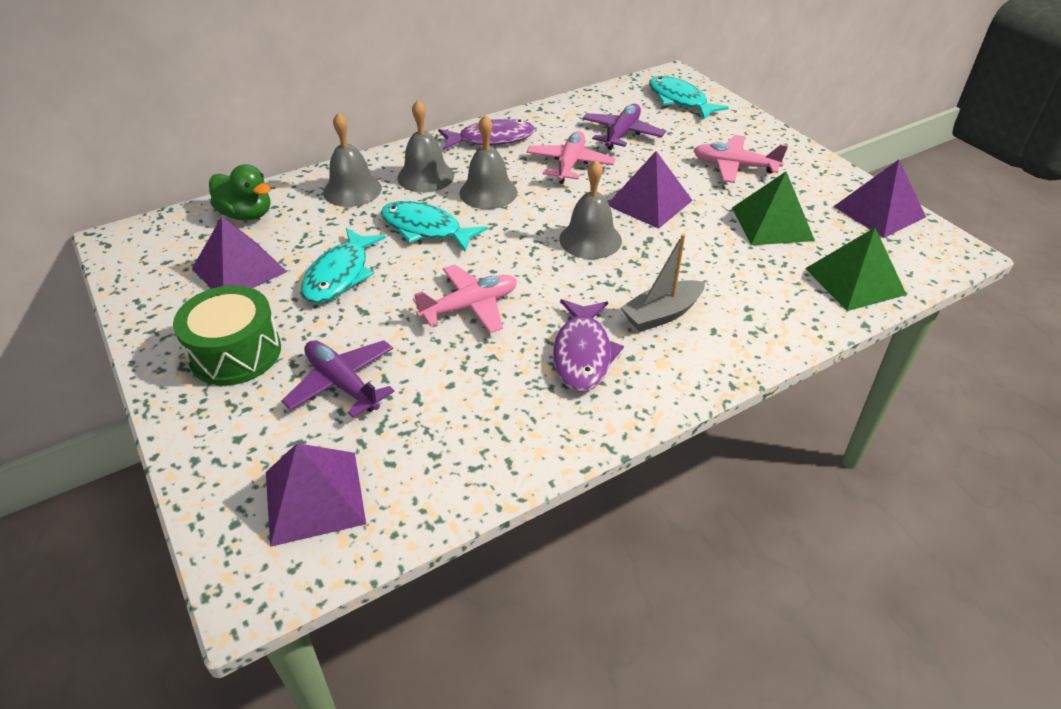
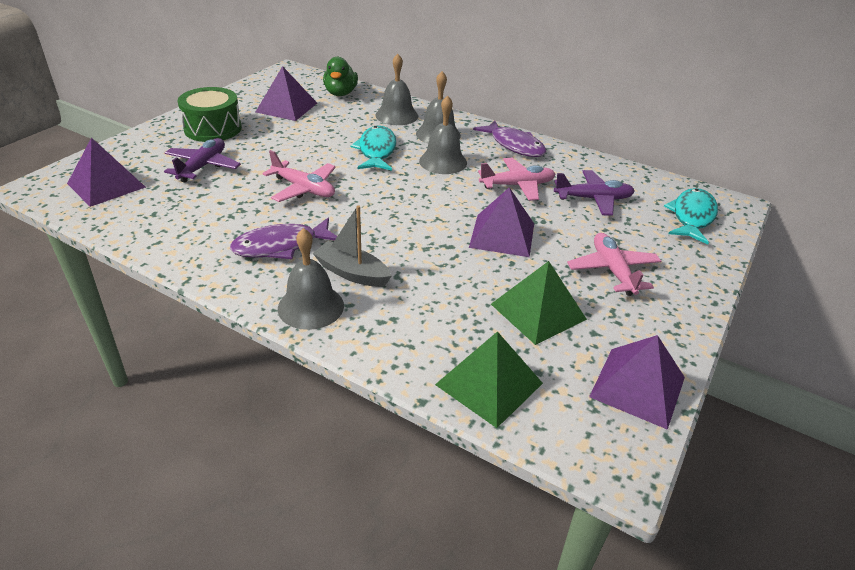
camera: 60 degrees right, 5 degrees down
turquoise fish [301,228,386,303] -> none
grey bell [559,160,622,259] -> grey bell moved to [278,228,344,330]

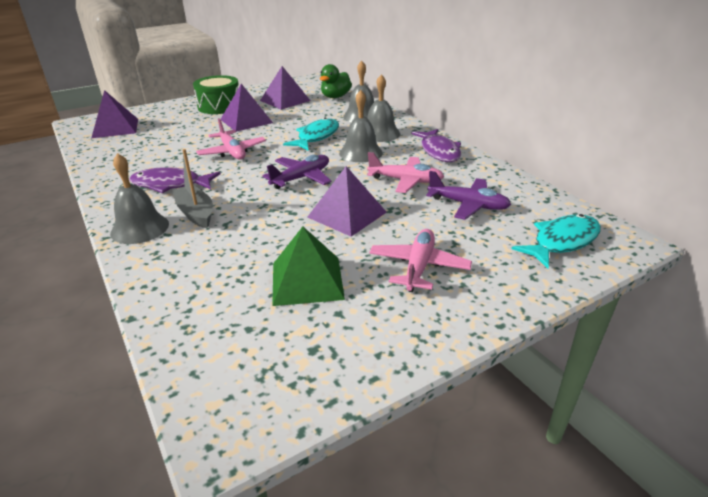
camera: 30 degrees right, 5 degrees down
purple plane [164,138,241,183] -> purple plane moved to [262,155,331,189]
green pyramid [435,331,543,428] -> none
purple pyramid [589,335,685,430] -> purple pyramid moved to [221,84,273,132]

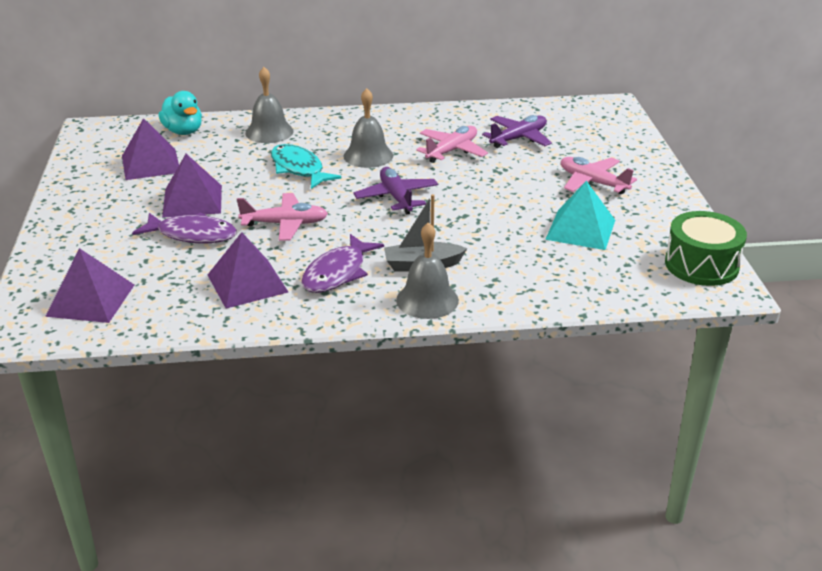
camera: 65 degrees left, 0 degrees up
green drum [193,75,239,114] -> green drum moved to [665,211,747,286]
green pyramid [272,227,345,306] -> turquoise pyramid [545,181,615,250]
purple pyramid [307,166,387,237] -> purple pyramid moved to [208,232,288,309]
green duck [320,64,352,98] -> turquoise duck [158,91,202,135]
grey bell [367,74,400,142] -> none
purple fish [411,129,461,162] -> purple fish moved to [132,212,237,244]
turquoise fish [512,214,601,269] -> none

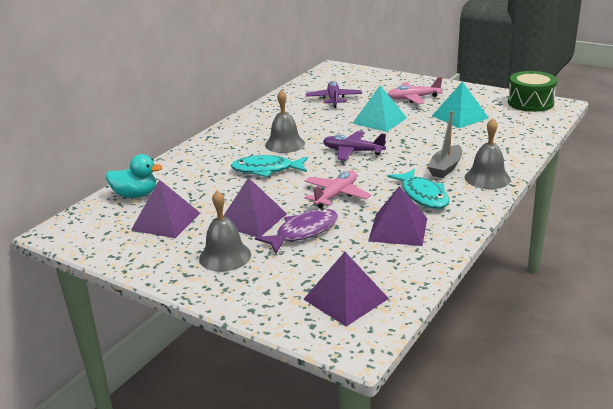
camera: 50 degrees left, 5 degrees down
grey bell [245,67,294,143] -> grey bell moved to [199,190,251,272]
purple fish [301,234,384,293] -> turquoise fish [387,169,449,209]
pink plane [416,126,488,163] -> none
none -> turquoise pyramid [353,86,407,132]

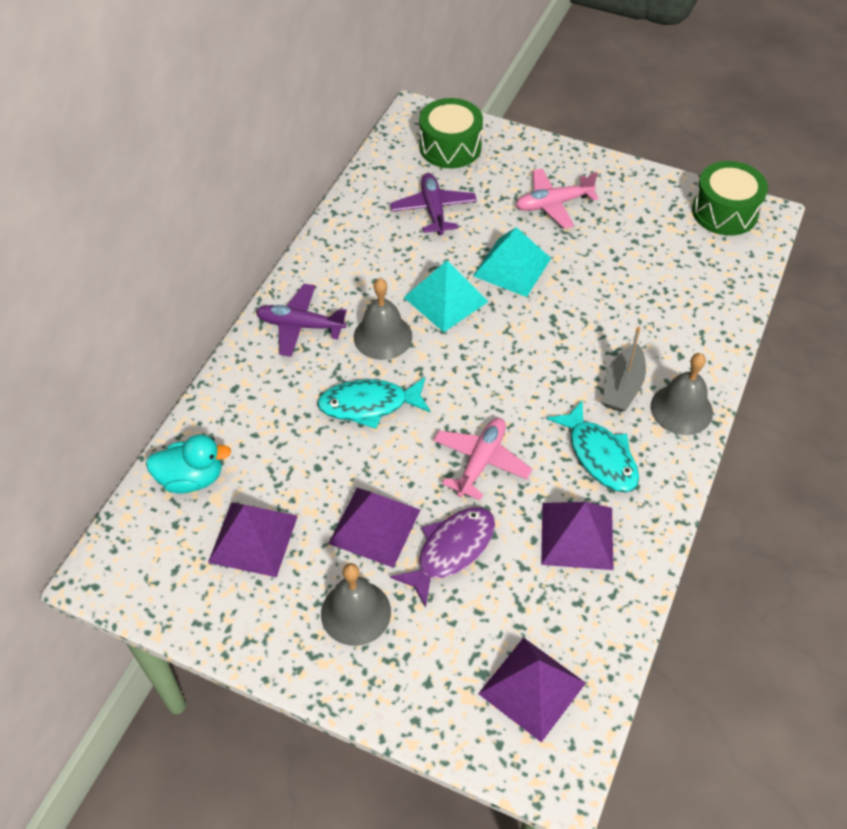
camera: 10 degrees left, 25 degrees up
purple plane [323,131,386,160] -> purple plane moved to [256,284,347,357]
turquoise pyramid [432,81,489,128] -> turquoise pyramid moved to [404,260,489,332]
none -> green drum [419,98,483,168]

